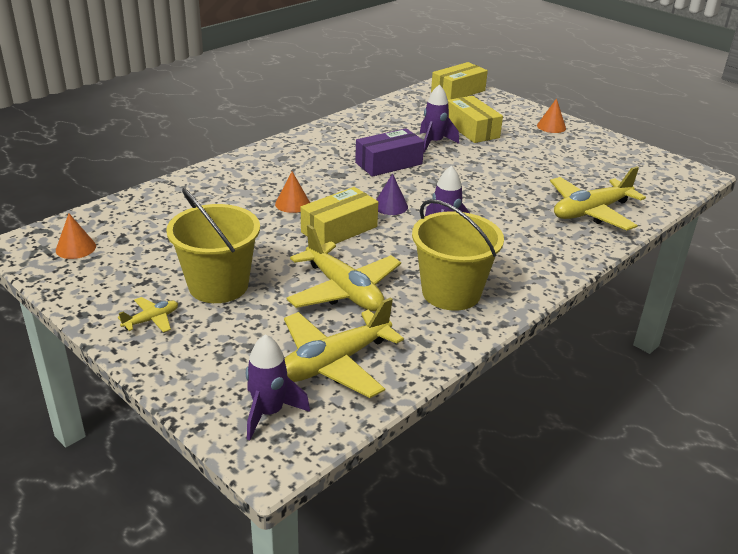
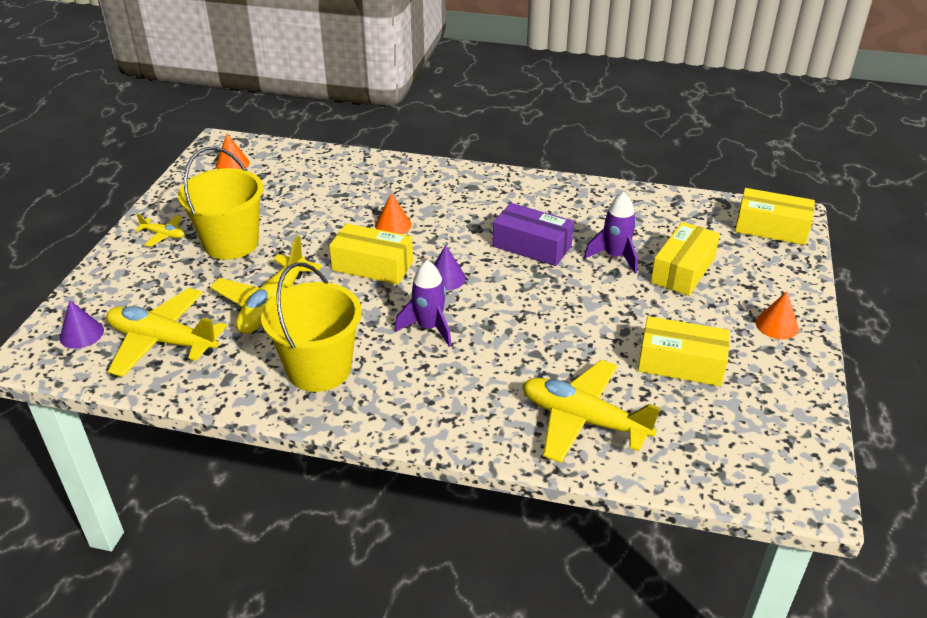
camera: 60 degrees right, 5 degrees up
purple rocket [246,334,310,440] -> purple cone [60,300,104,349]
none -> yellow box [638,316,730,386]

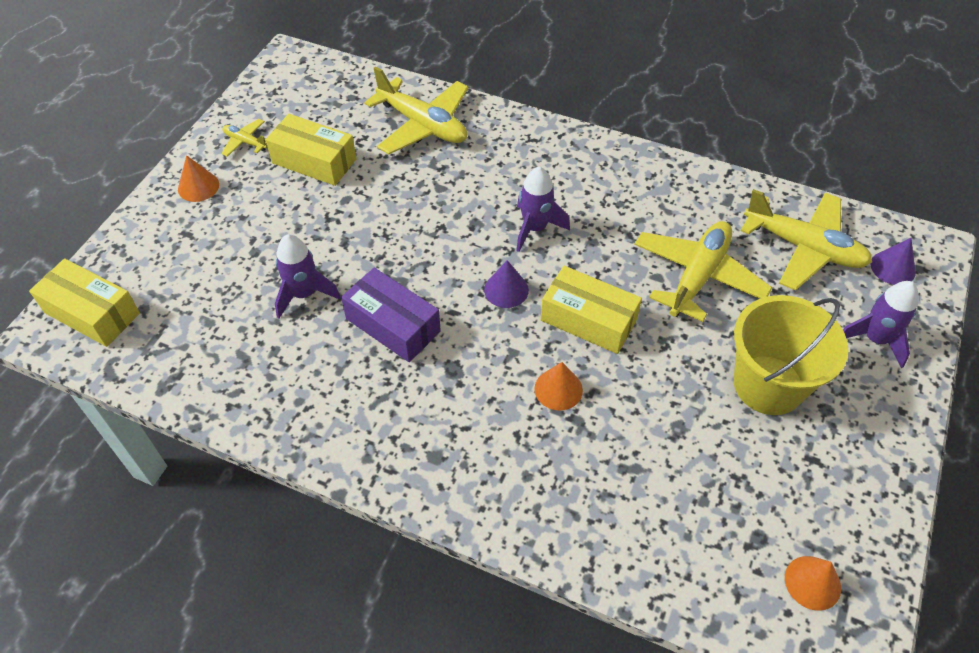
camera: 170 degrees left, 15 degrees up
yellow plane [135,214,184,247] -> yellow plane moved to [221,119,267,157]
yellow bucket [261,262,362,392] -> none
yellow box [651,222,720,296] -> none
none -> purple rocket [843,281,918,368]

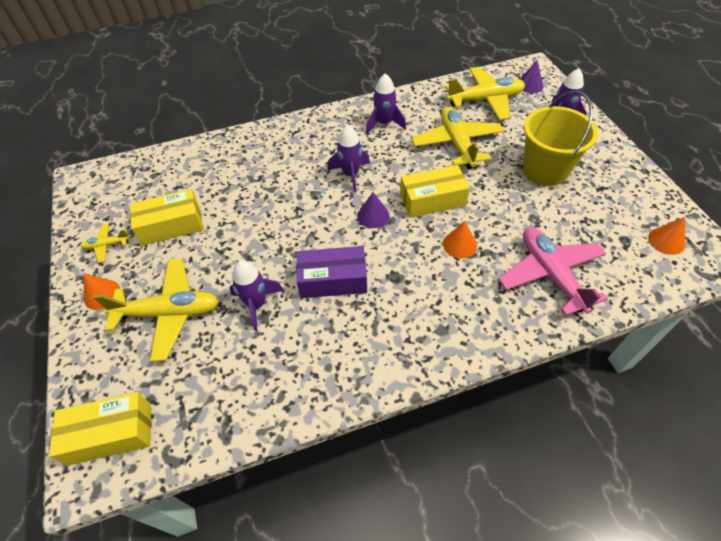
camera: 40 degrees left, 0 degrees up
yellow plane [364,66,469,154] -> yellow plane moved to [93,259,219,362]
none -> purple rocket [366,73,406,133]
none -> pink plane [499,227,608,316]

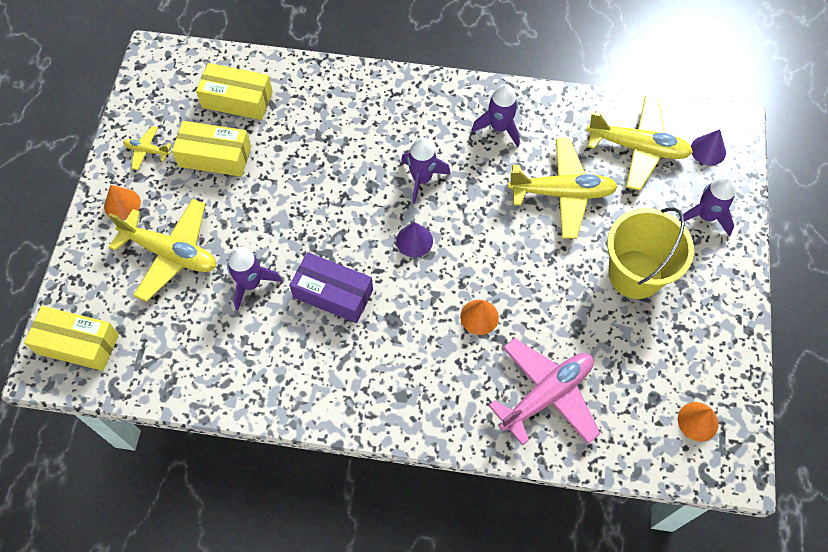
camera: 25 degrees right, 10 degrees up
yellow box [400,165,470,218] -> yellow box moved to [196,63,273,120]
yellow plane [412,106,504,169] -> yellow plane turned 75 degrees clockwise [508,139,618,239]
pink plane [499,227,608,316] -> pink plane turned 45 degrees clockwise [489,338,600,445]

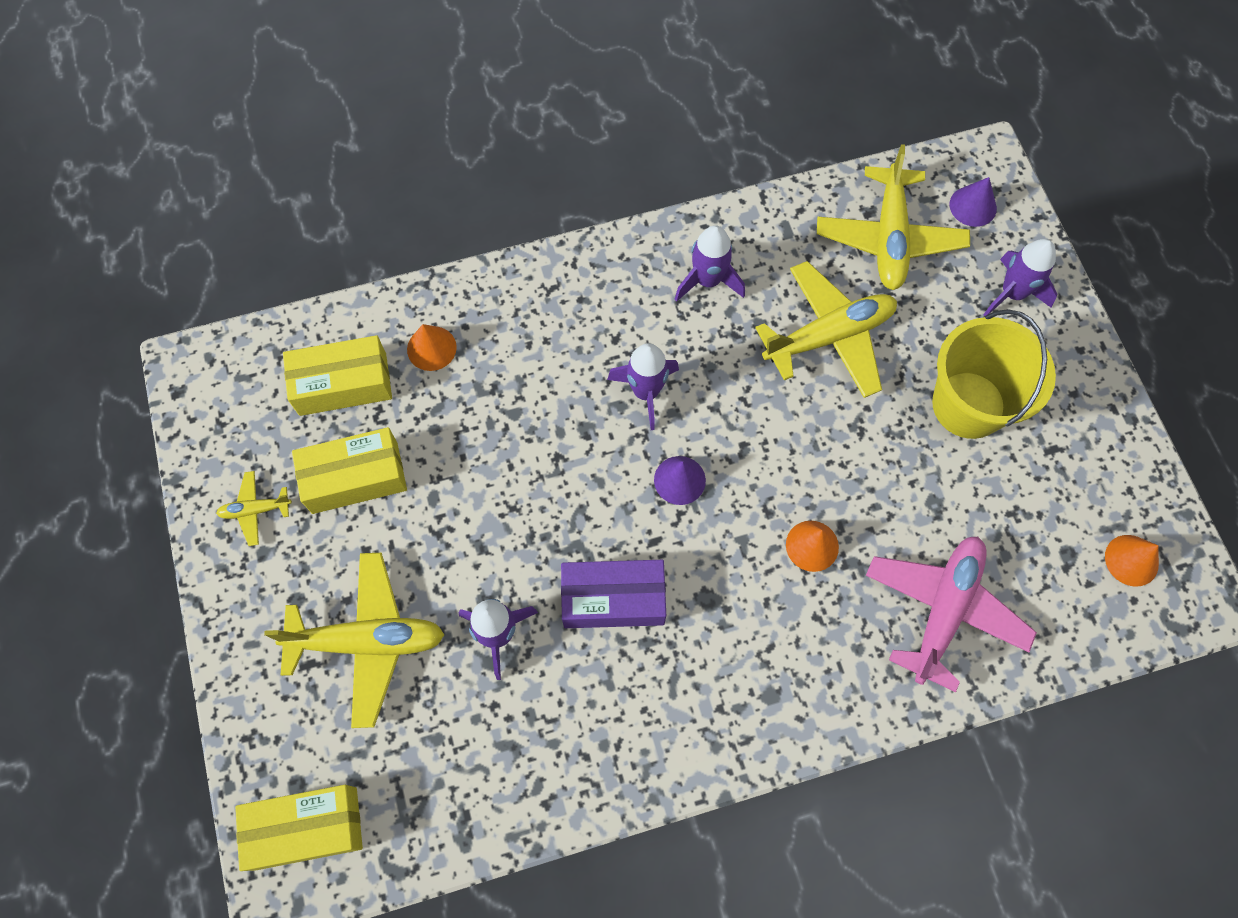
camera: 25 degrees left, 5 degrees up
orange cone [104,185,141,220] -> orange cone moved to [407,324,457,371]
yellow plane [586,96,693,190] -> yellow plane turned 105 degrees clockwise [817,144,970,290]

